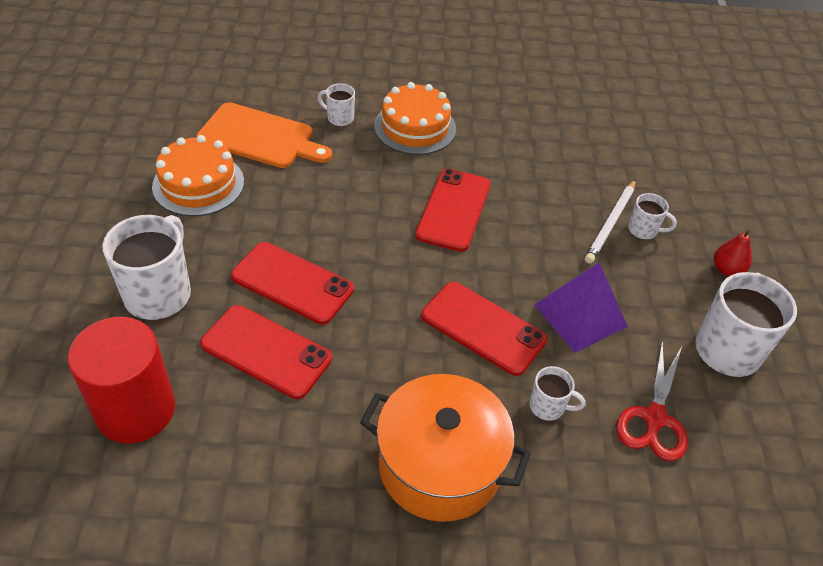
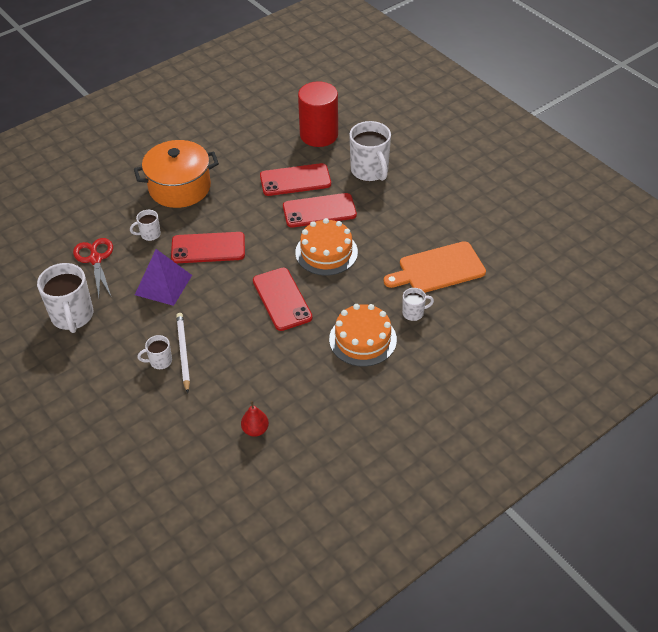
camera: 145 degrees right, 0 degrees up
orange cake [152,135,244,216] -> orange cake moved to [295,218,358,276]
red pear [714,229,752,277] -> red pear moved to [241,401,269,437]

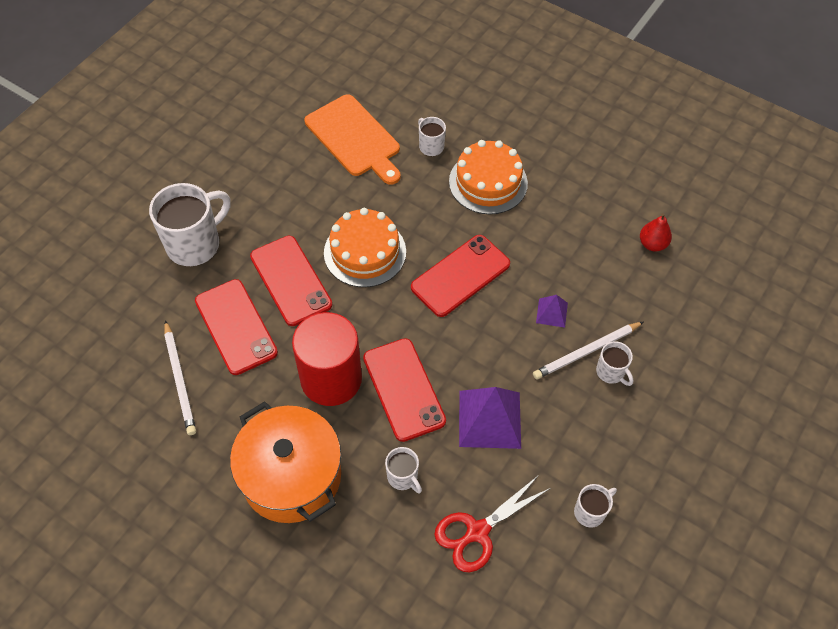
camera: 110 degrees left, 10 degrees up
white mug [37,263,93,333] -> white mug [574,484,617,527], size x0.50
red cylinder [298,81,338,147] -> red cylinder moved to [292,312,362,406]
none -> white pencil [164,320,196,435]
none -> purple pyramid [536,295,568,328]

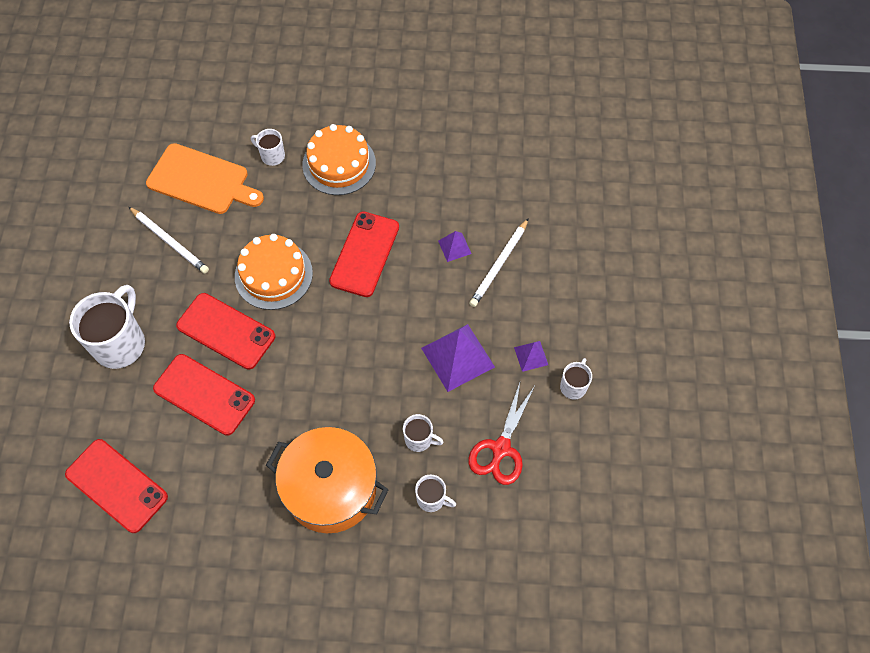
camera: 30 degrees left, 5 degrees up
white pencil [164,320,196,435] -> white pencil moved to [129,207,209,274]
red cylinder [292,312,362,406] -> none
red phone [363,338,446,442] -> red phone moved to [65,439,168,533]
white mug [596,341,633,386] -> white mug moved to [415,475,456,512]
red pear [640,213,672,251] -> none
none -> purple pyramid [514,341,548,372]

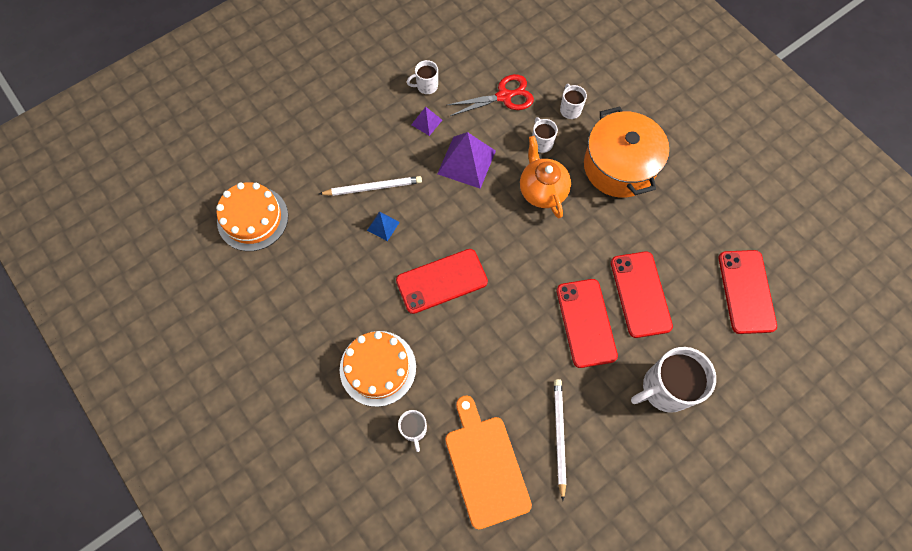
camera: 130 degrees left, 5 degrees up
orange cake [235,234,313,310] -> orange cake moved to [216,182,288,251]
purple pyramid [438,231,472,262] -> blue pyramid [367,211,400,241]
none -> orange teapot [520,136,571,218]

